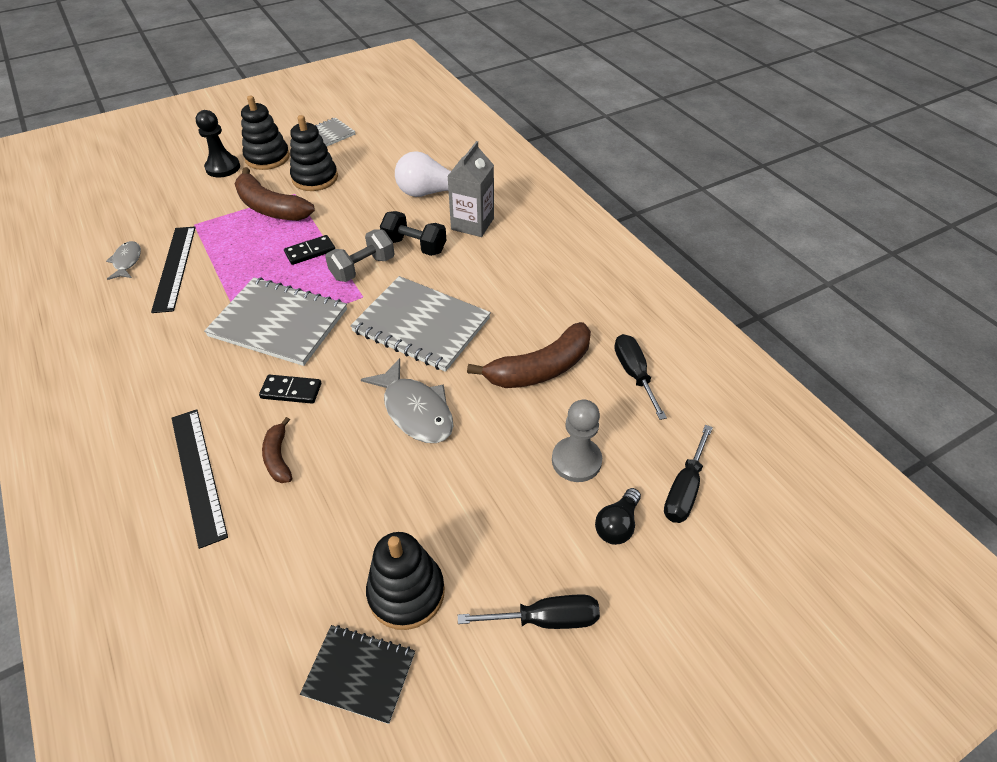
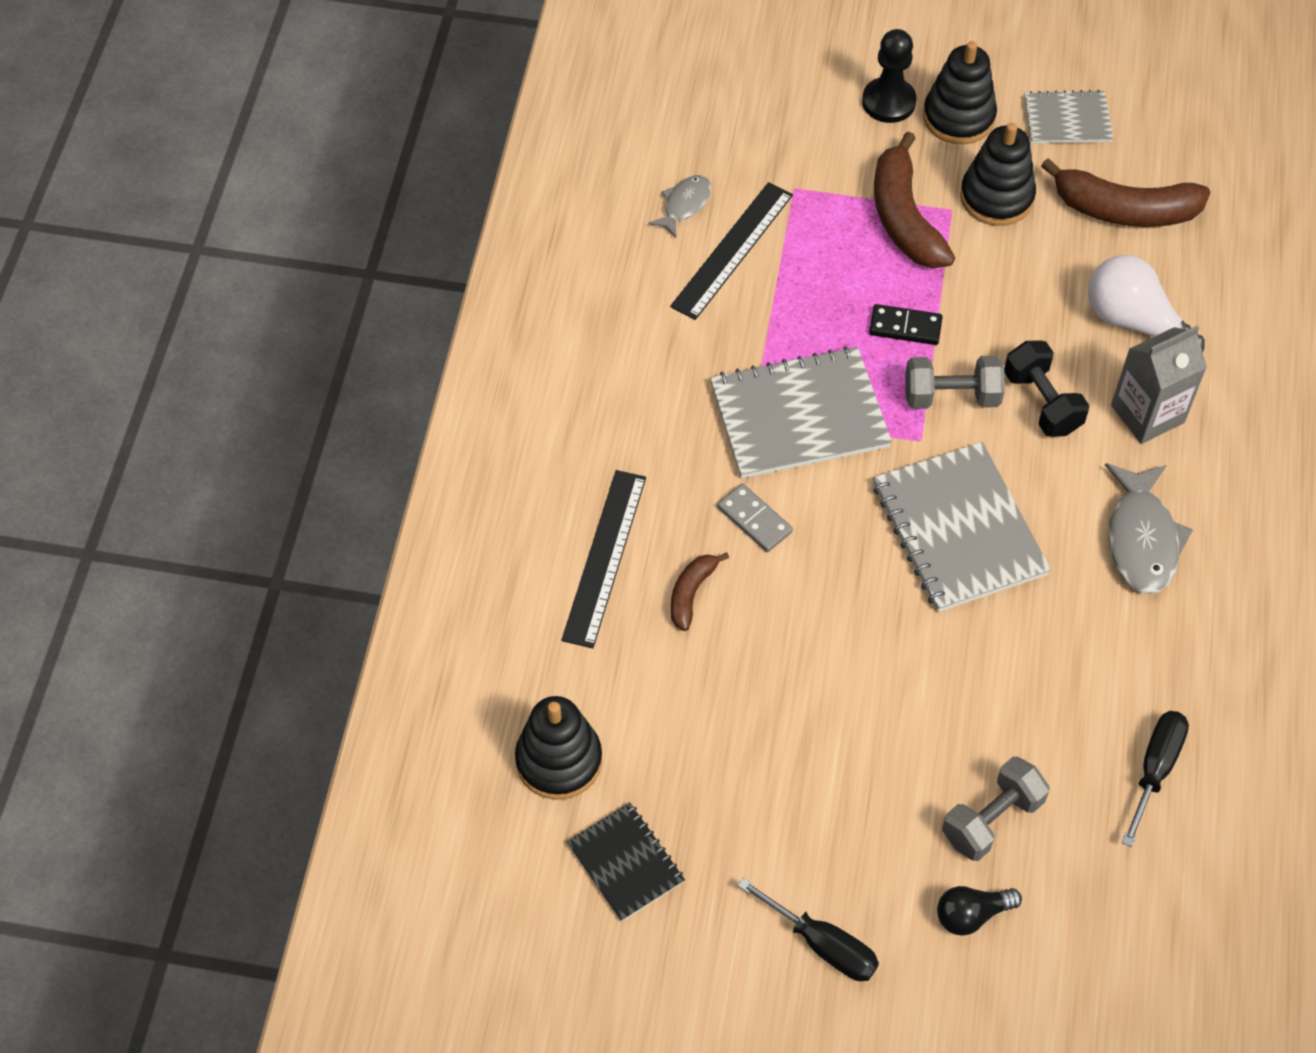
camera: 40 degrees right, 10 degrees up
grey notebook [204,277,347,366] -> grey notebook turned 75 degrees counterclockwise [710,346,892,478]
black domino [259,375,321,404] -> grey domino [717,483,793,552]
grey fish [361,358,453,443] -> grey fish moved to [1105,463,1193,594]
black stacking toy [366,532,445,630] -> black stacking toy moved to [515,696,602,800]
brown banana [467,322,591,388] -> brown banana moved to [1041,158,1211,227]
grey pawn [552,399,602,482] -> grey dumbbell [942,757,1050,861]
black screwdriver [664,425,713,523] -> none

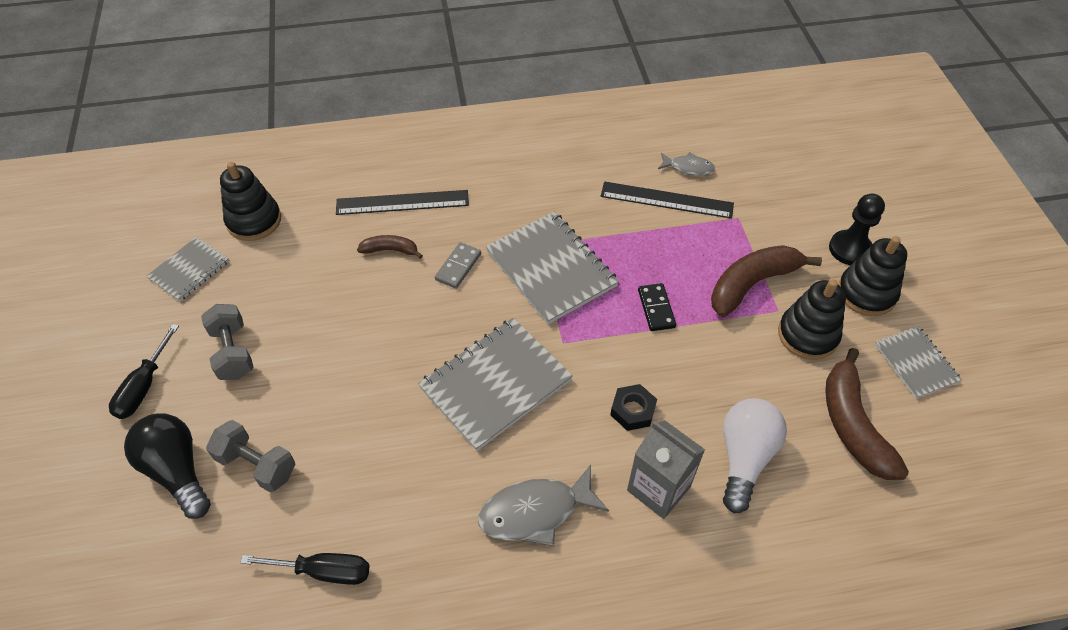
camera: 70 degrees right, 5 degrees down
black notebook [567,802,685,922] -> grey notebook [146,237,229,301]
grey dumbbell [905,356,1005,409] -> grey dumbbell moved to [201,304,254,380]
black light bulb [937,886,1022,936] -> black light bulb [124,413,211,519], size x1.71
black dumbbell [1004,341,1089,437] -> black nut [610,384,657,431]

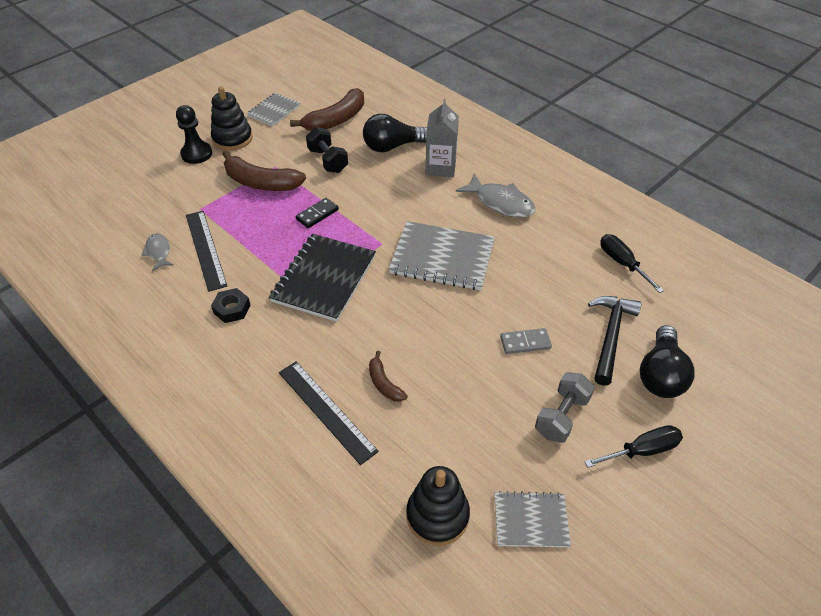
camera: 125 degrees left, 5 degrees down
grey dumbbell [206,420,295,492] -> black hammer [588,296,641,386]
grey domino [435,242,481,289] -> grey domino moved to [500,328,552,354]
grey notebook [486,211,619,324] -> black notebook [269,234,376,322]
black nut [610,384,657,431] -> black nut moved to [211,288,250,323]
white light bulb [723,399,787,513] -> black light bulb [363,114,427,152]
black stacking toy [778,279,846,360] -> none
none -> black dumbbell [306,127,348,173]

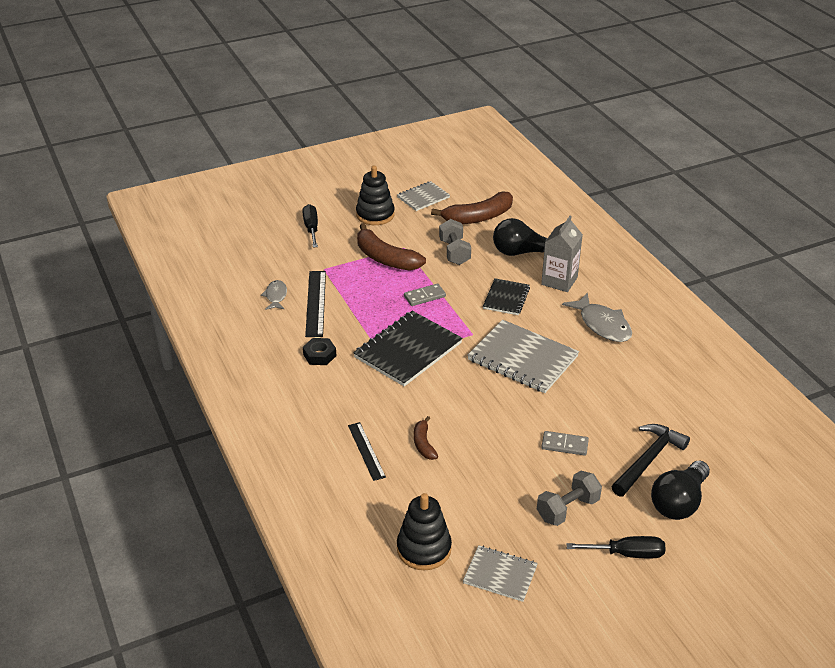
camera: 20 degrees right, 10 degrees down
black pawn [176,105,212,164] -> none
black ruler [279,361,379,465] -> black ruler [348,422,386,481], size x0.66
black domino [296,198,339,228] -> grey domino [404,284,446,306]
black dumbbell [306,127,348,173] -> grey dumbbell [439,219,471,265]
black screwdriver [600,234,664,293] -> black screwdriver moved to [302,204,318,248]
none -> black notebook [483,278,530,315]

